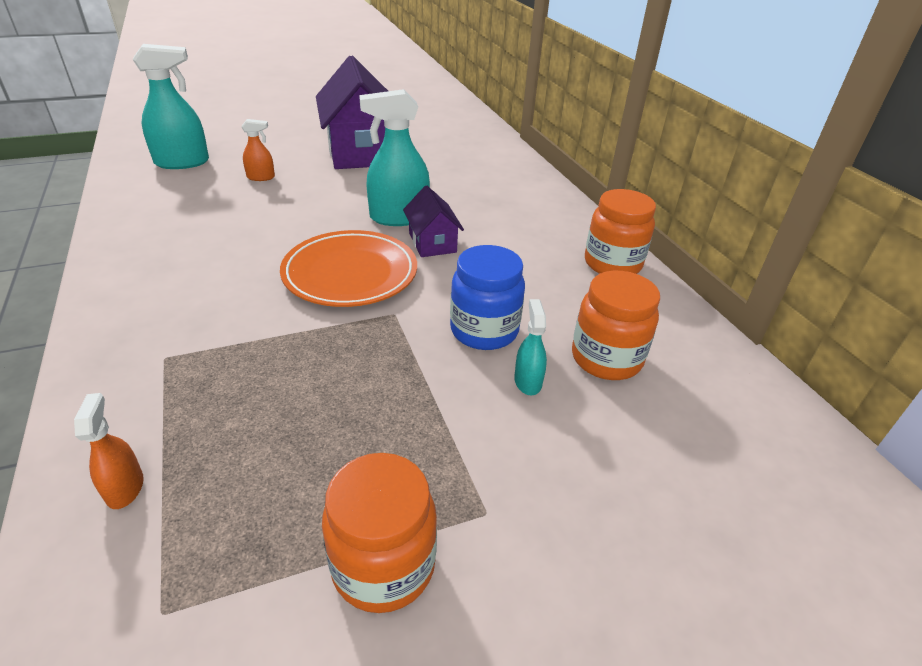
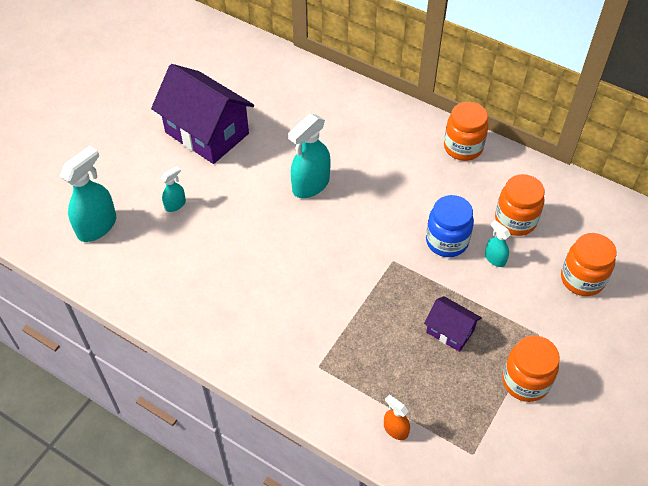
camera: 35 degrees left, 15 degrees up
orange spray bottle [241,119,275,181] -> turquoise spray bottle [161,166,186,212]
orange plate [280,230,417,307] -> none
purple house [403,186,464,257] -> purple house moved to [424,296,482,352]
none -> orange jar [561,233,617,296]

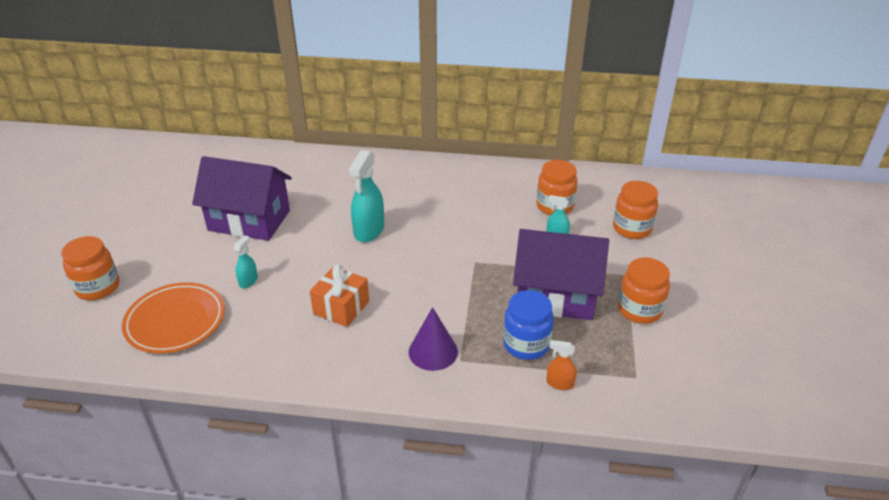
camera: 25 degrees left, 15 degrees down
turquoise spray bottle [60,146,116,242] -> orange plate [122,282,225,353]
purple house [424,296,482,352] -> purple house [513,229,609,320], size x2.04
blue jar [426,195,474,257] -> blue jar moved to [503,290,554,360]
orange jar [444,102,488,161] -> orange jar moved to [61,236,119,300]
none -> orange gift [310,264,369,327]
none -> purple cone [409,307,458,371]

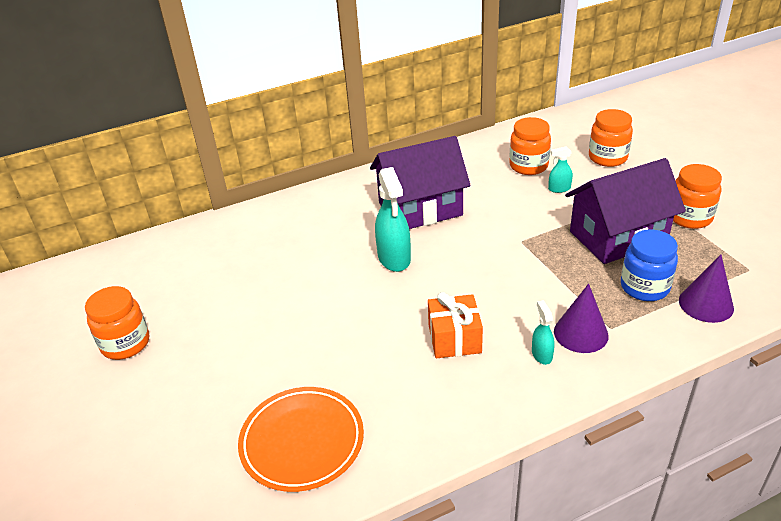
camera: 30 degrees left, 0 degrees up
orange jar [61,236,119,300] -> orange jar moved to [85,286,149,360]
purple house [192,156,292,241] -> purple house moved to [370,136,471,229]
turquoise spray bottle [233,235,258,288] -> turquoise spray bottle moved to [532,300,555,365]
orange spray bottle [546,340,576,390] -> purple cone [679,254,734,323]

